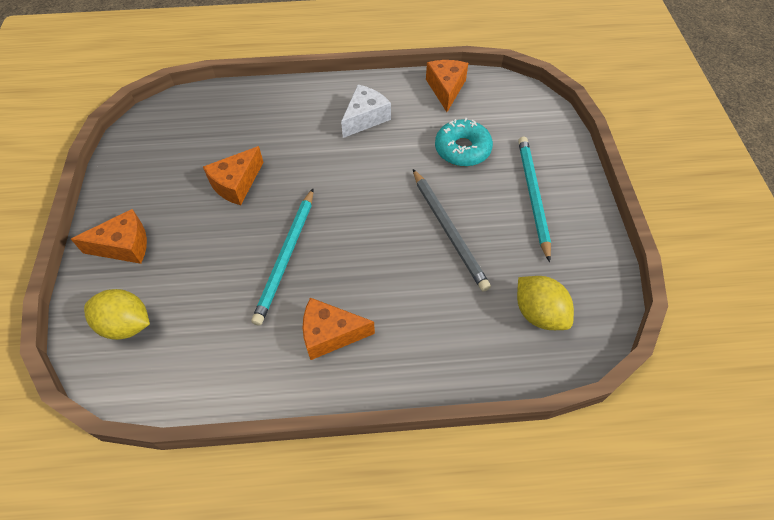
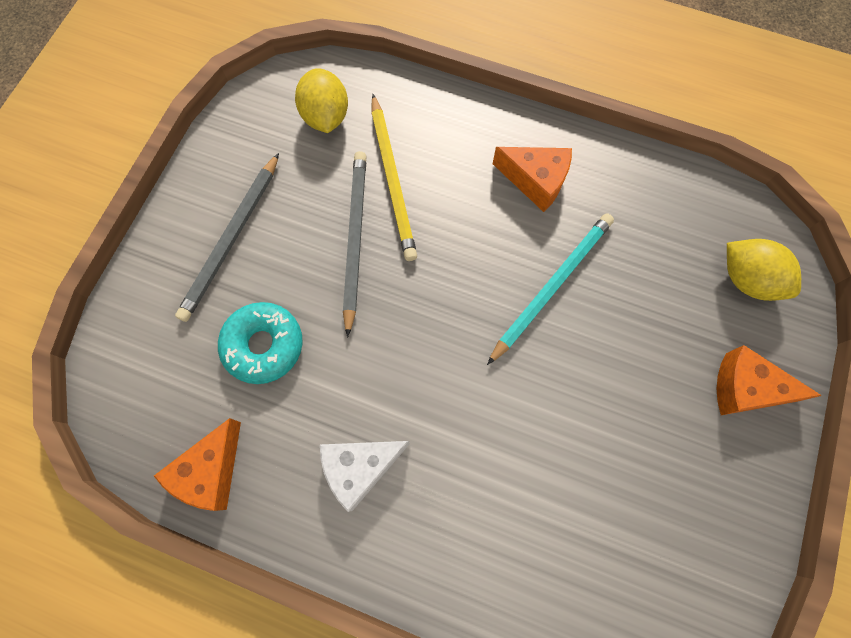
camera: 155 degrees left, 15 degrees up
orange cheese [203,146,264,205] -> none
turquoise pencil [518,136,551,262] -> grey pencil [175,153,279,322]
none -> yellow pencil [371,94,417,261]

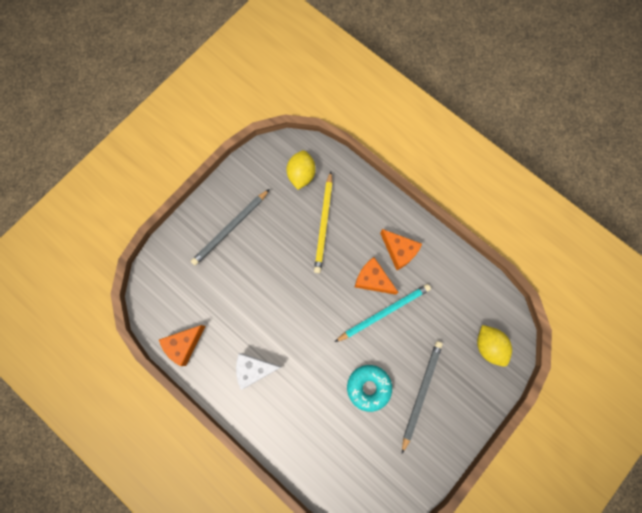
camera: 20 degrees right, 5 degrees up
turquoise donut [218,302,303,384] -> turquoise donut moved to [347,365,392,412]
grey pencil [343,151,367,337] -> grey pencil moved to [402,341,443,453]
orange cheese [717,345,822,415] -> orange cheese moved to [355,257,398,295]

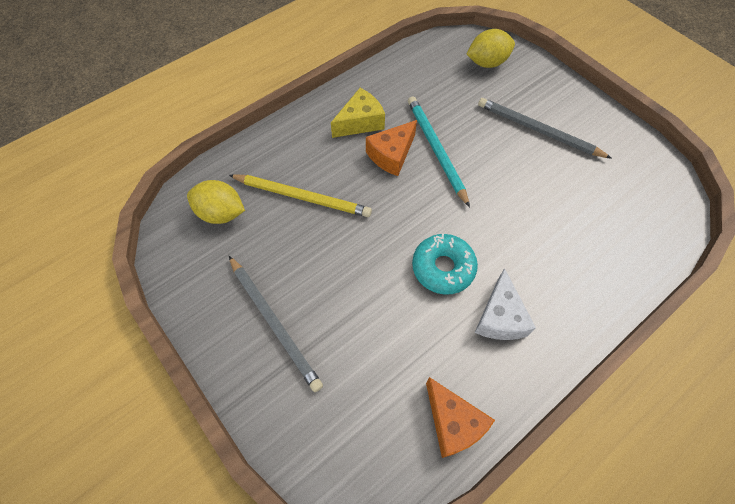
camera: 80 degrees left, 15 degrees down
turquoise donut [347,365,392,412] -> turquoise donut moved to [412,234,478,295]
orange cheese [380,229,422,270] -> yellow cheese [331,88,385,138]

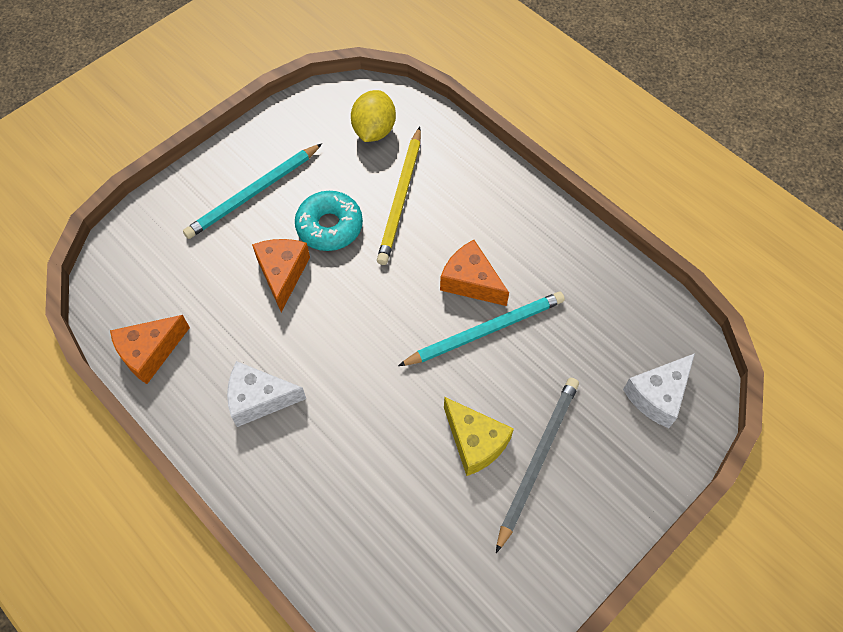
camera: 85 degrees right, 0 degrees up
grey pencil [229,256,323,392] -> turquoise pencil [183,144,322,239]
yellow cheese [331,88,385,138] -> yellow cheese moved to [444,397,514,476]
turquoise donut [412,234,478,295] -> turquoise donut moved to [295,191,363,251]
yellow lemon [467,29,515,68] -> white cheese [623,353,695,428]
none -> orange cheese [252,239,310,312]

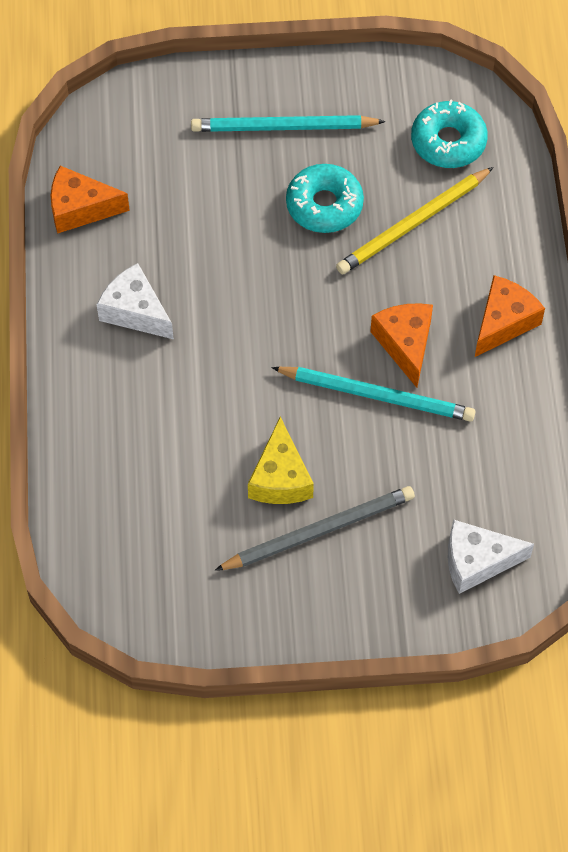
camera: 40 degrees right, 0 degrees up
orange cheese [252,239,310,312] -> orange cheese moved to [475,275,545,357]
yellow lemon [351,90,396,142] -> turquoise donut [411,99,488,168]

